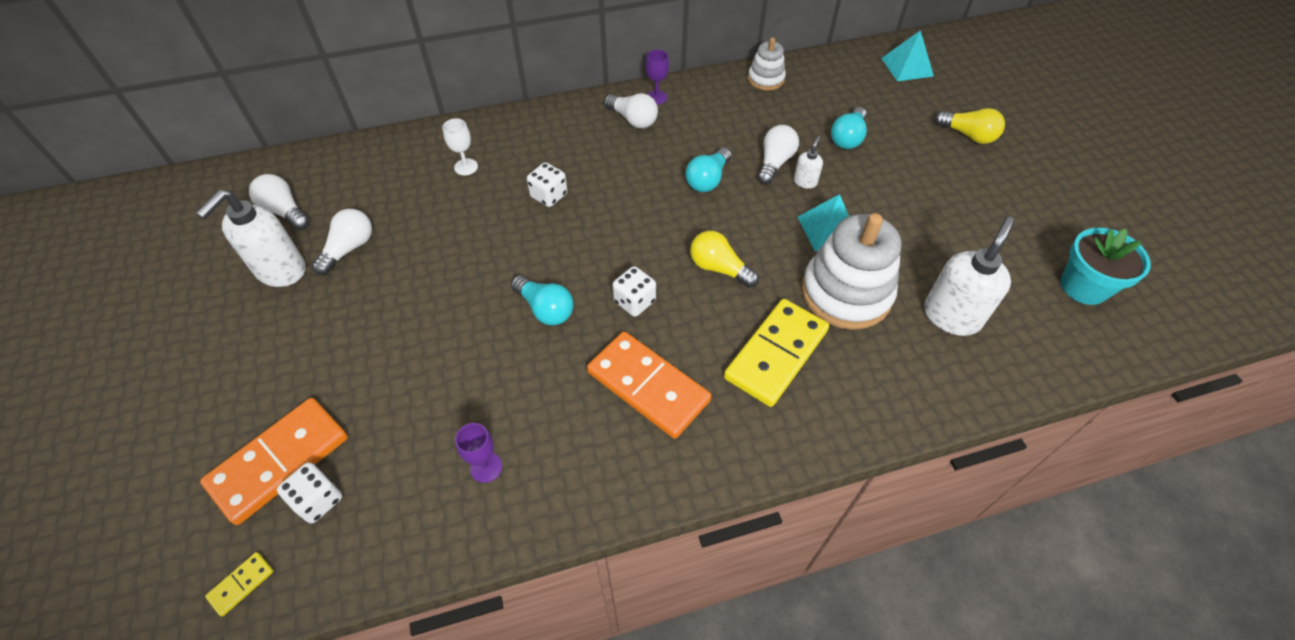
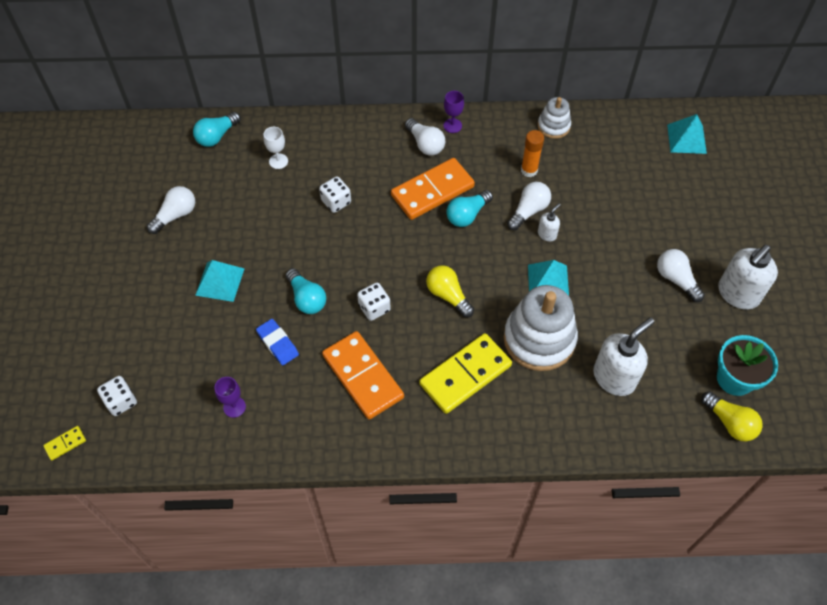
camera: 15 degrees right, 5 degrees up
white soap dispenser [196,190,306,287] -> white soap dispenser moved to [718,245,778,310]
orange domino [200,398,348,525] -> orange domino moved to [391,158,475,220]
white light bulb [249,174,310,230] -> white light bulb moved to [657,249,705,302]
turquoise light bulb [831,107,867,149] -> turquoise light bulb moved to [193,112,241,147]
yellow light bulb [935,108,1005,144] -> yellow light bulb moved to [701,391,763,442]
none -> turquoise pyramid [195,260,244,302]
none -> blue eraser [256,319,299,365]
none -> orange glue stick [521,130,544,177]

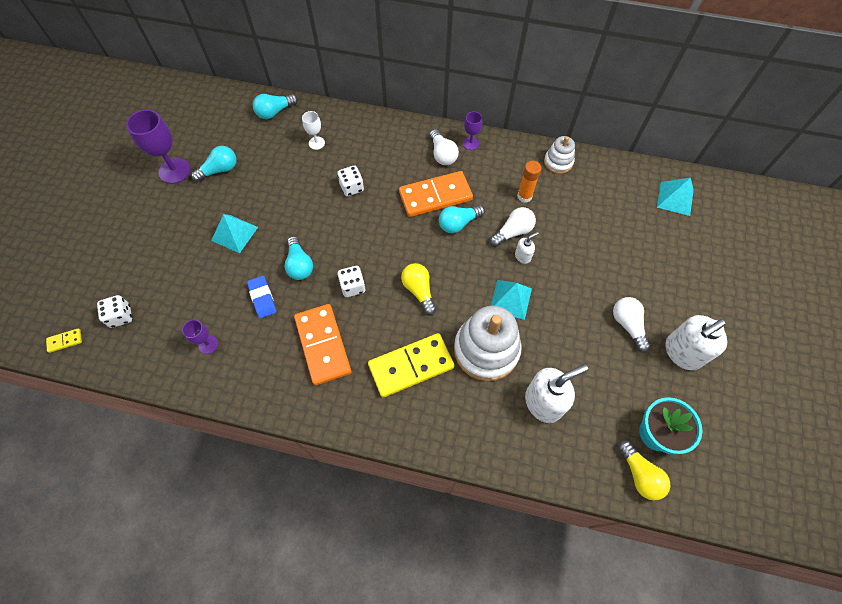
camera: 15 degrees right, 5 degrees up
white light bulb [147,186,195,234] -> turquoise light bulb [191,146,237,182]
none -> purple goblet [126,109,190,184]

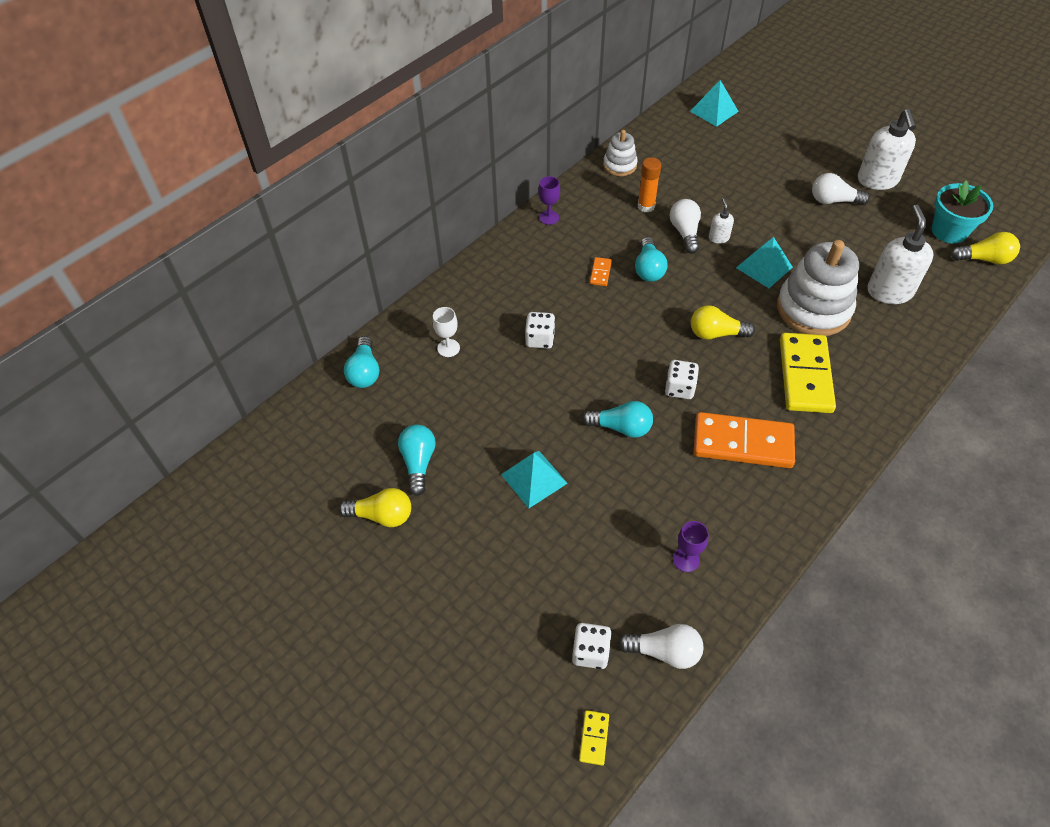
camera: 60 degrees left, 10 degrees down
purple goblet [126,109,190,184] -> yellow light bulb [339,488,411,527]
blue eraser [247,276,277,318] -> none
orange domino [399,171,473,217] -> orange domino [590,257,612,286], size x0.42
white light bulb [430,129,459,165] -> white light bulb moved to [618,624,704,669]

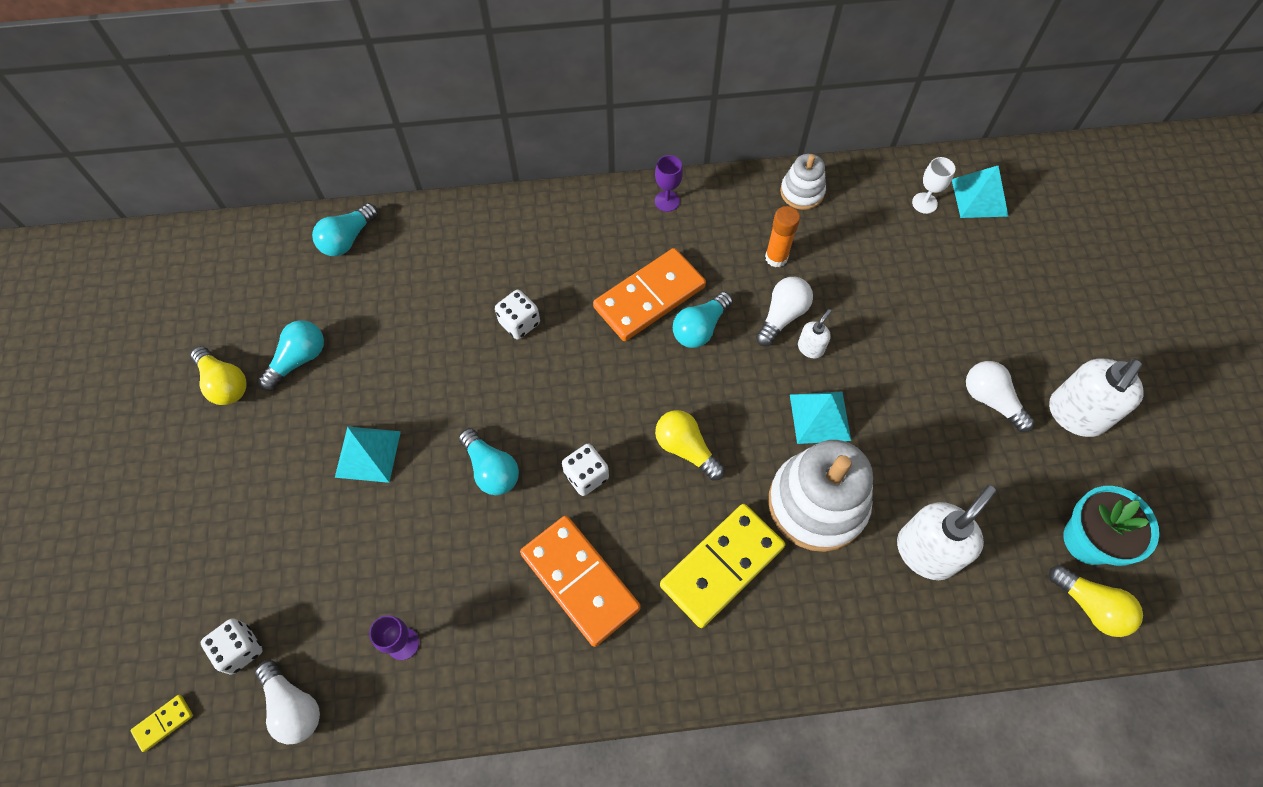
camera: 40 degrees right, 10 degrees up
white goblet [433,307,460,357] -> white goblet moved to [912,157,955,214]
orange domino [590,257,612,286] -> orange domino [593,248,706,341], size x2.41

